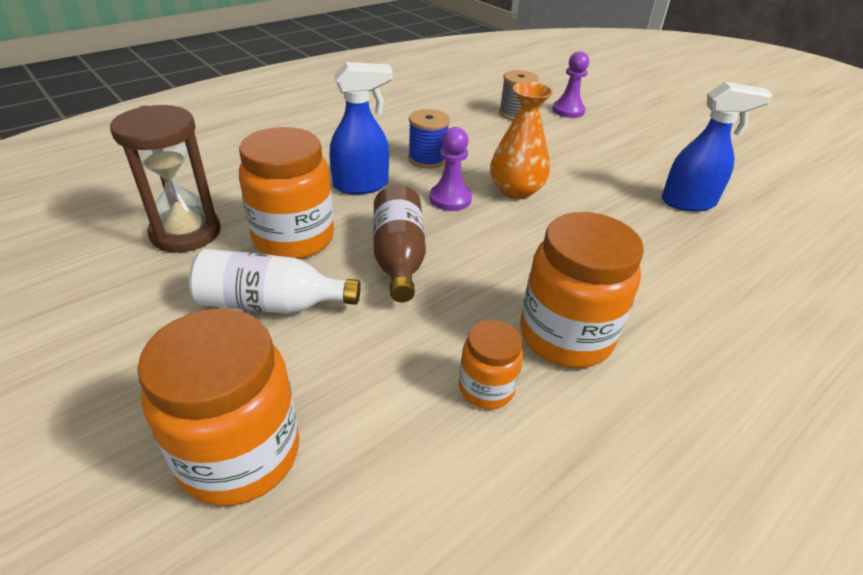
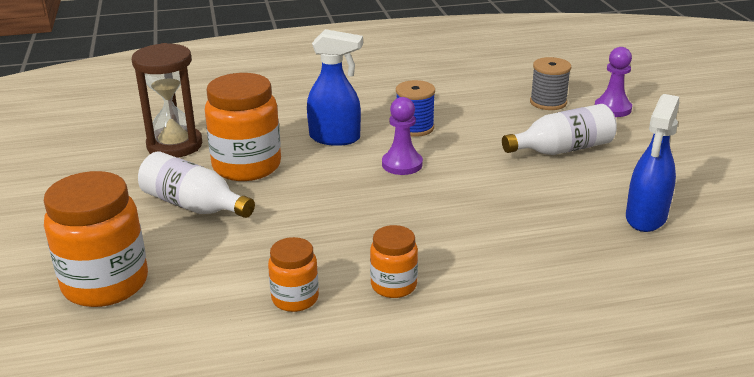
camera: 30 degrees right, 10 degrees down
brown bottle [373,185,426,302] -> none
orange vase [490,82,554,199] -> none
orange jar [520,212,644,368] -> orange jar [370,225,418,298], size x0.54
blue spray bottle [662,82,772,212] -> blue spray bottle turned 90 degrees clockwise [626,94,679,232]
none -> white bottle [502,104,617,155]

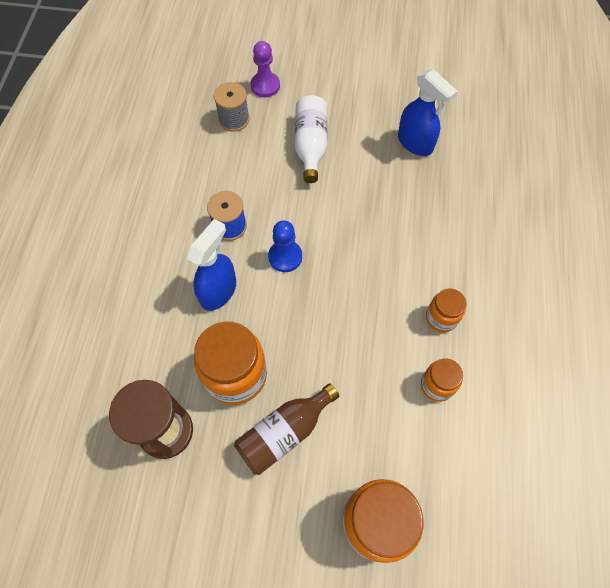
camera: 70 degrees left, 35 degrees up
white bottle [138,152,255,218] -> brown bottle [234,383,339,475]
purple pawn [382,97,423,175] -> blue pawn [268,221,302,272]

